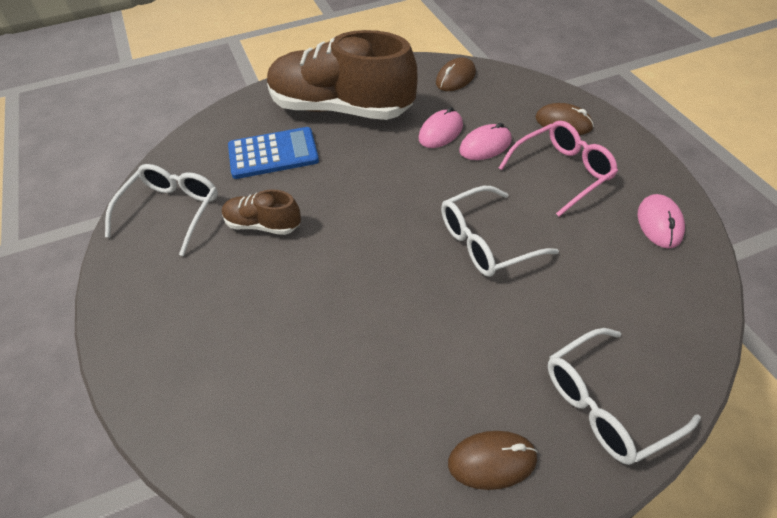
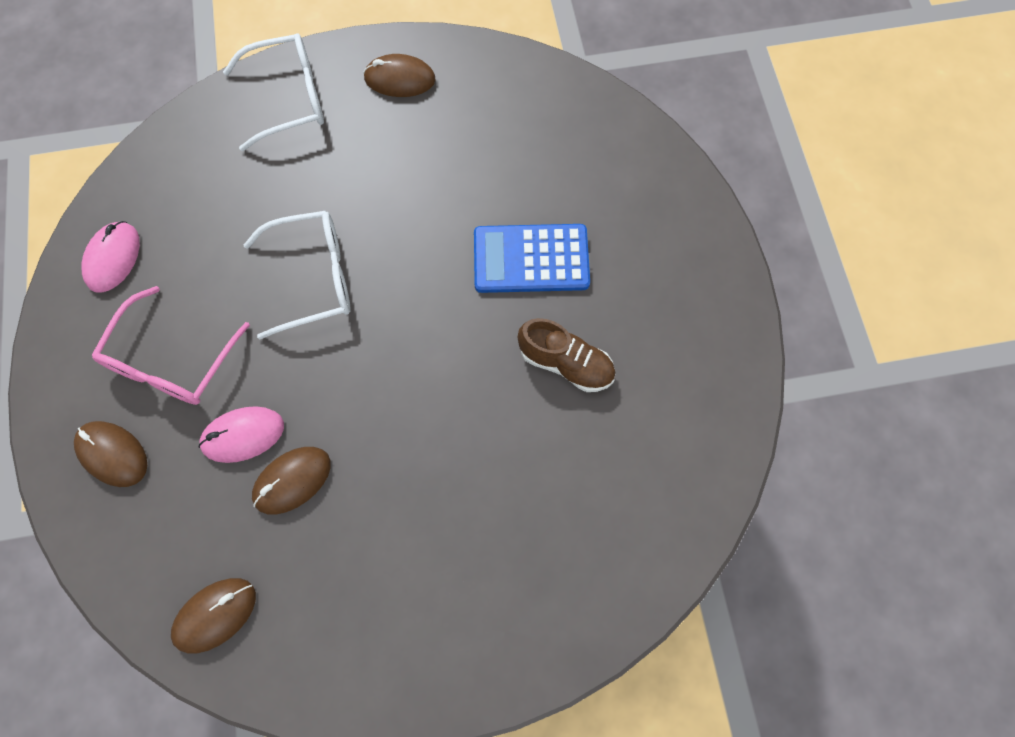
camera: 170 degrees left, 20 degrees up
white glasses [105,164,218,256] -> none
blue calculator [228,127,319,179] -> blue calculator moved to [474,224,590,293]
brown shoe [267,30,418,120] -> none
pink mouse [419,107,463,148] -> brown mouse [252,447,331,515]
pink glasses [499,121,618,217] -> pink glasses turned 45 degrees counterclockwise [92,286,250,405]

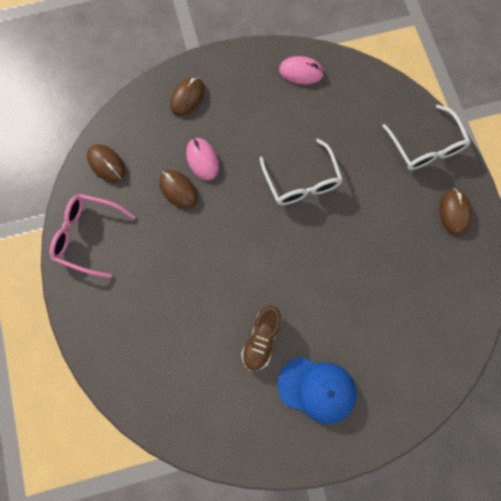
camera: 85 degrees right, 5 degrees up
pink glasses [92,286,250,405] -> pink glasses moved to [50,194,135,278]
blue calculator [474,224,590,293] -> none
none -> blue cap [278,357,357,424]

